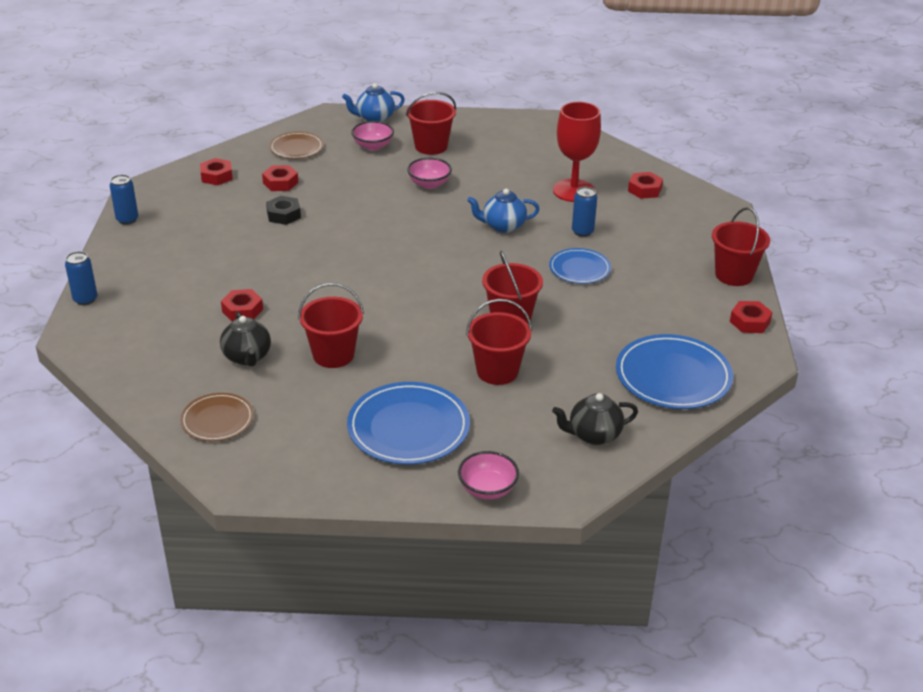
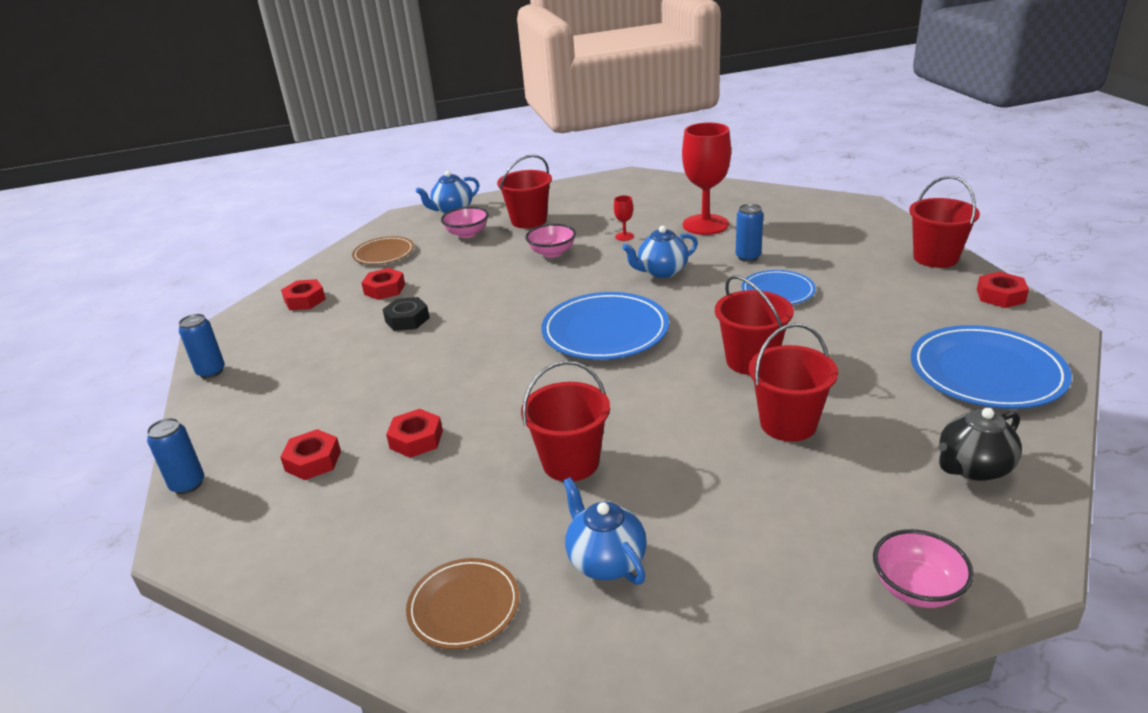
camera: 15 degrees left, 5 degrees down
black teapot [220,312,271,367] -> none
blue plate [347,382,470,465] -> blue plate moved to [541,292,669,360]
red nut [628,172,663,199] -> red nut moved to [280,429,341,480]
none -> blue teapot [563,477,647,585]
none -> red goblet [614,195,634,241]

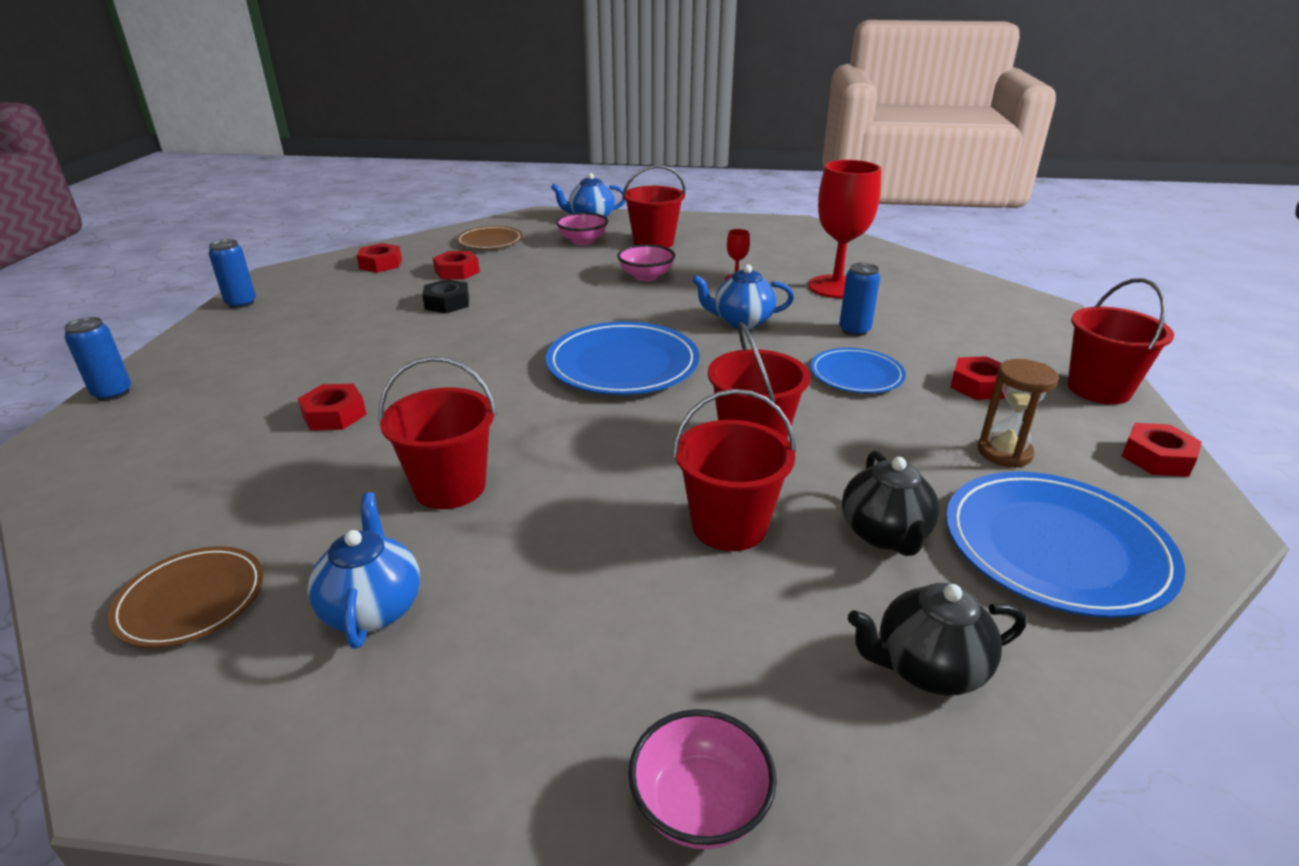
camera: 20 degrees right, 0 degrees up
red nut [280,429,341,480] -> red nut moved to [950,356,1005,400]
none -> black teapot [842,450,940,556]
none -> brown hourglass [978,359,1059,468]

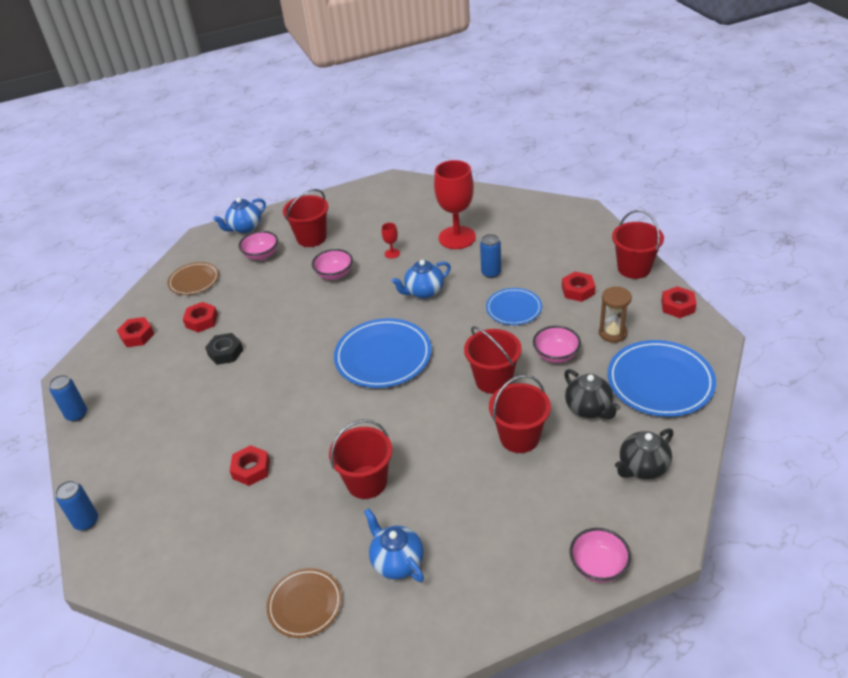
camera: 25 degrees left, 10 degrees up
none -> pink bowl [533,326,581,363]

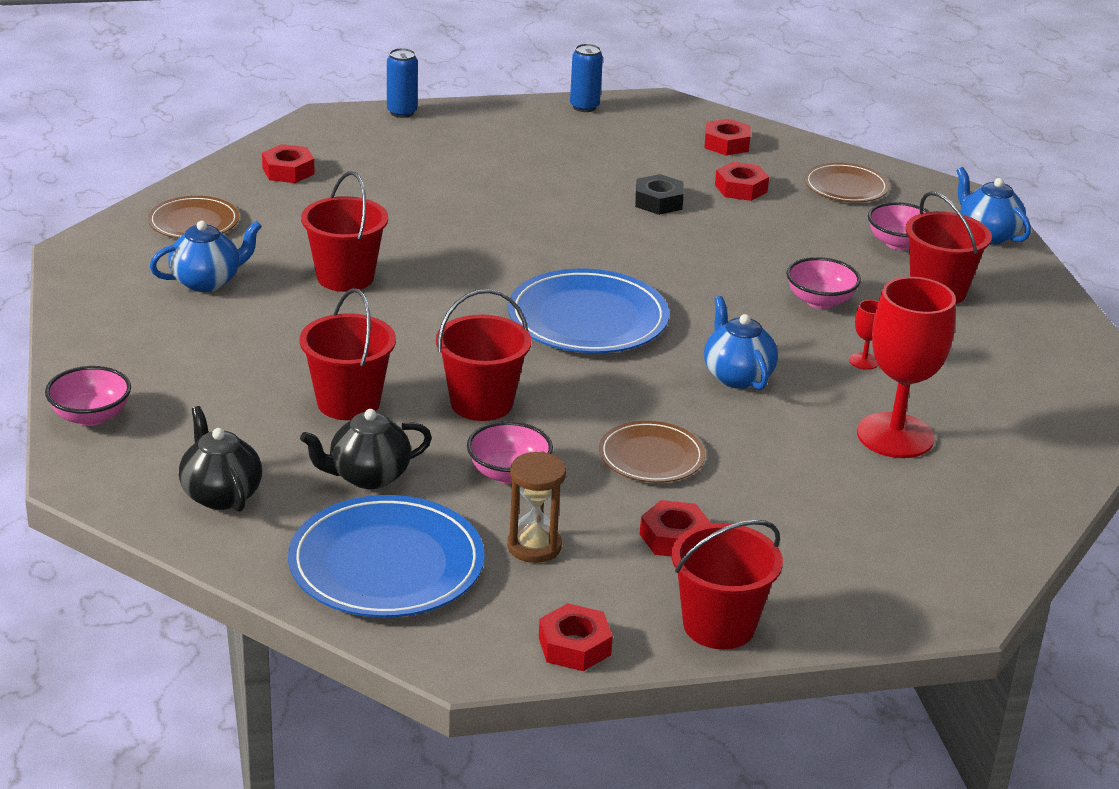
camera: 95 degrees right, 10 degrees down
red nut [230,445,270,486] -> red nut moved to [262,144,315,183]
blue can [480,234,501,278] -> none
blue plate [486,288,542,325] -> brown plate [599,421,705,483]

